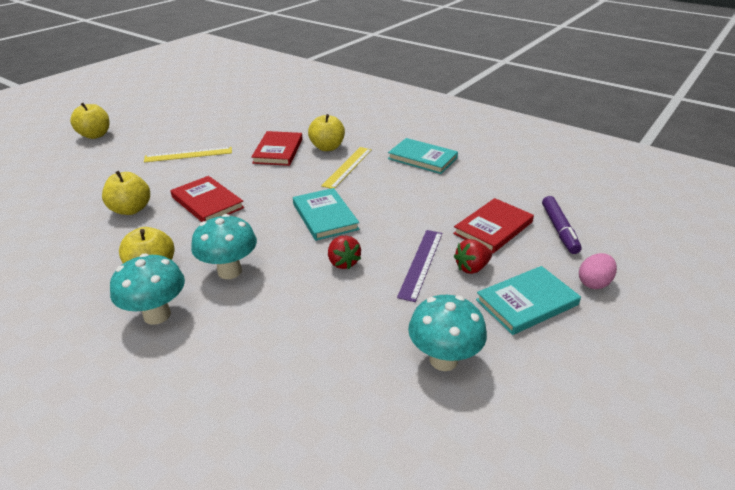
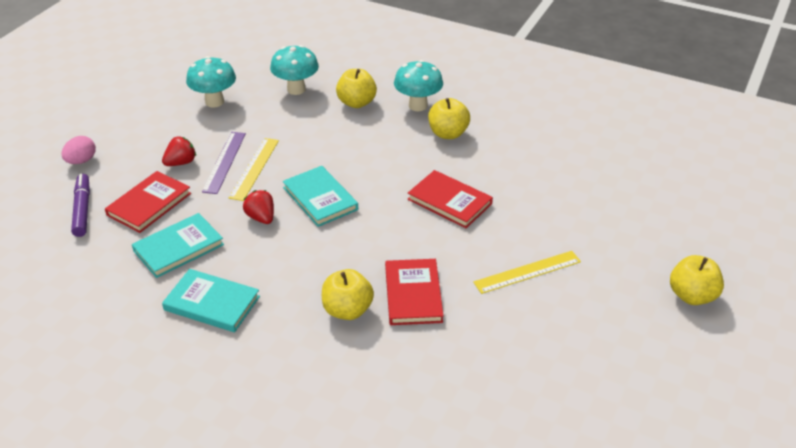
camera: 170 degrees right, 5 degrees up
yellow apple [102,171,150,215] -> yellow apple moved to [336,69,377,108]
turquoise mushroom [191,214,257,279] -> turquoise mushroom moved to [270,45,319,95]
yellow ruler [321,147,372,189] -> yellow ruler moved to [229,138,279,201]
red strawberry [328,236,361,269] -> red strawberry moved to [243,190,274,224]
turquoise book [476,266,581,335] -> turquoise book moved to [132,213,224,278]

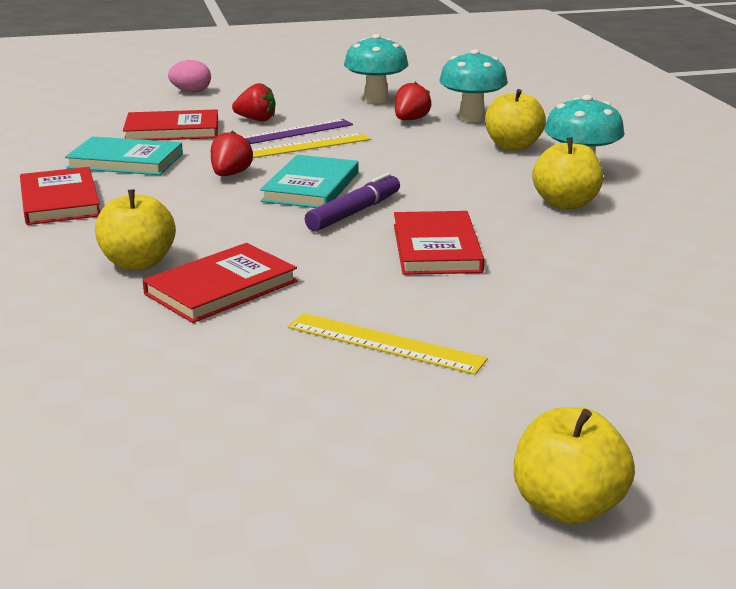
camera: 50 degrees right, 15 degrees down
purple marker [71,174,90,237] -> purple marker moved to [305,173,400,232]
turquoise book [162,269,260,332] -> red book [20,167,100,225]
none -> red strawberry [395,82,431,120]

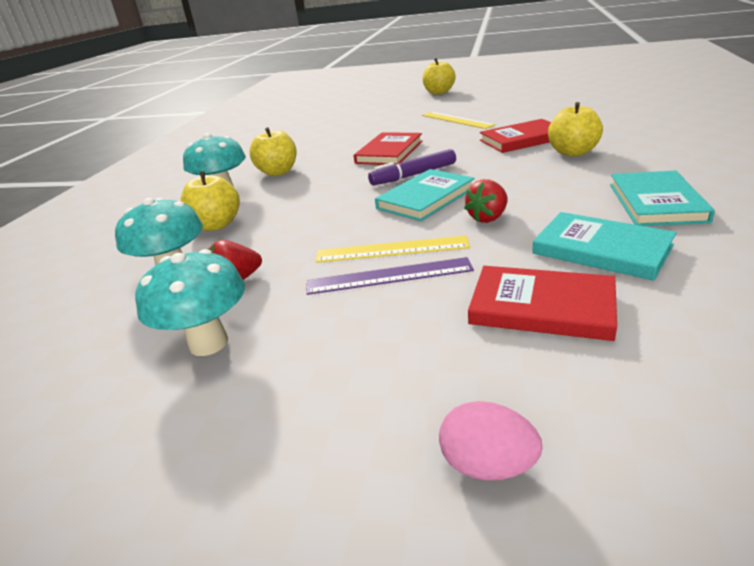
camera: 150 degrees left, 5 degrees up
red book [20,167,100,225] -> turquoise book [610,170,715,226]
red strawberry [232,83,276,121] -> none

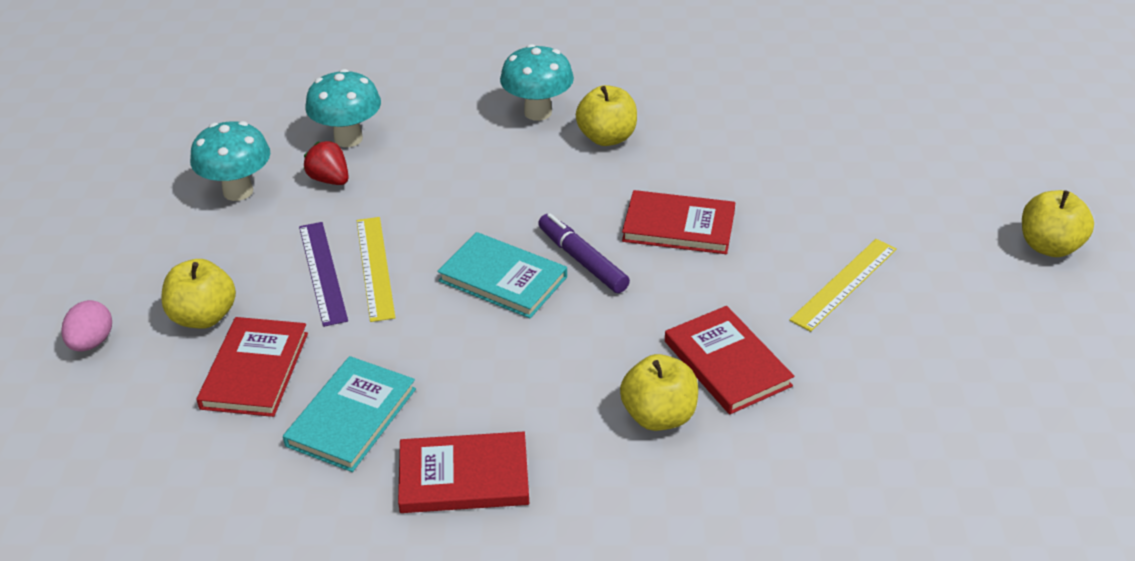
camera: 75 degrees right, 10 degrees up
yellow apple [181,171,240,231] -> yellow apple moved to [161,259,236,328]
red strawberry [464,179,508,223] -> none
turquoise book [610,170,715,226] -> red book [398,432,529,513]

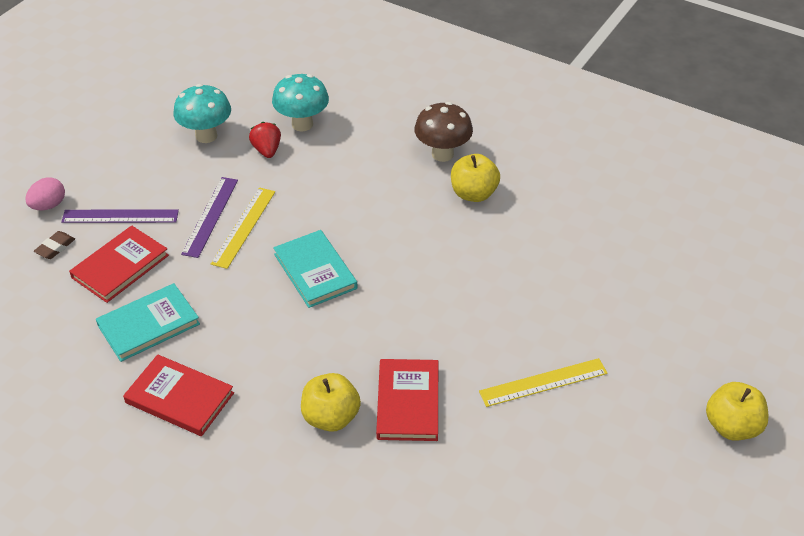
camera: 30 degrees right, 5 degrees up
yellow apple [161,259,236,328] -> purple ruler [61,209,179,223]
turquoise mushroom [500,44,574,121] -> brown mushroom [414,102,473,162]
purple marker [538,213,630,293] -> none
red book [622,190,735,254] -> none
none -> brown eraser [34,231,75,259]

